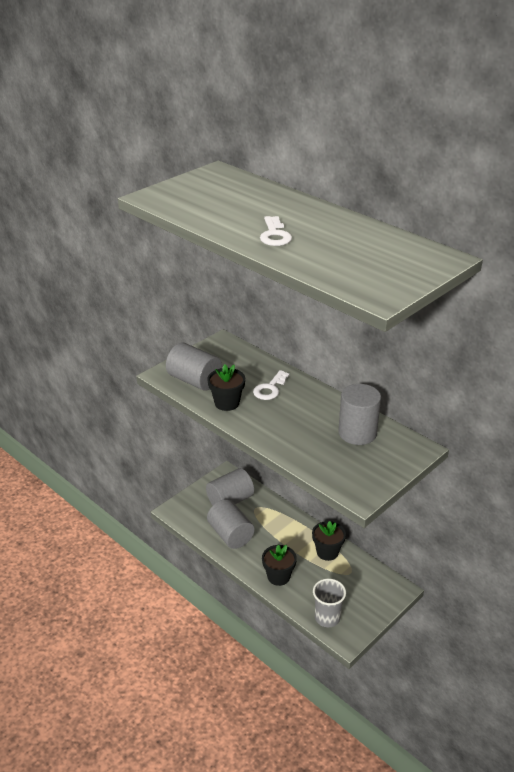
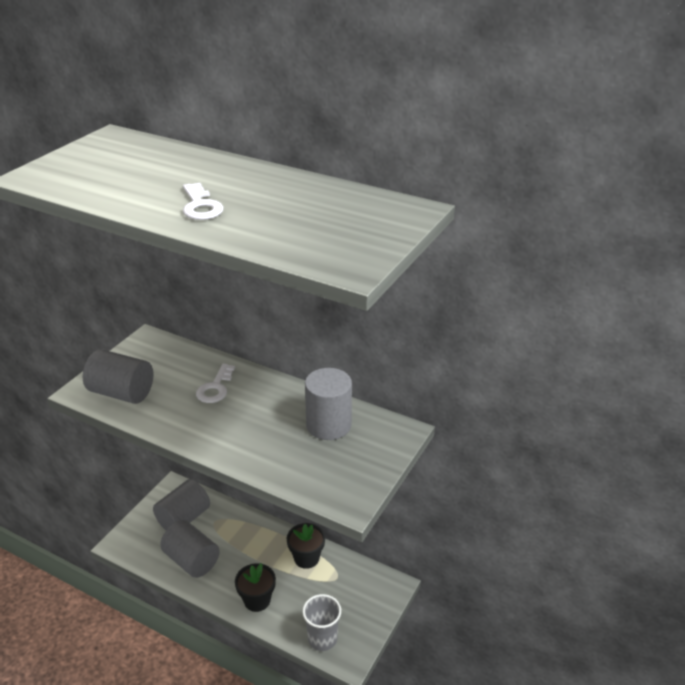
camera: 15 degrees left, 0 degrees up
black flower pot [207,364,245,411] -> none

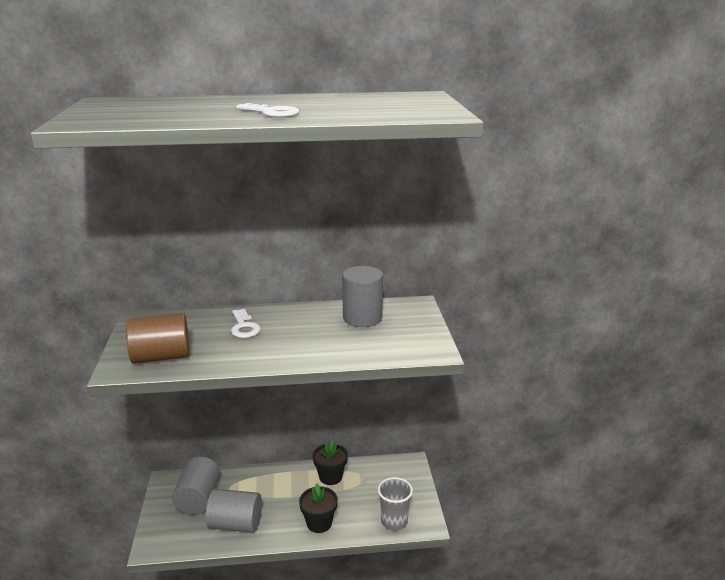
camera: 35 degrees left, 10 degrees down
grey cylinder [83,349,153,404] -> brown cylinder [126,313,190,364]

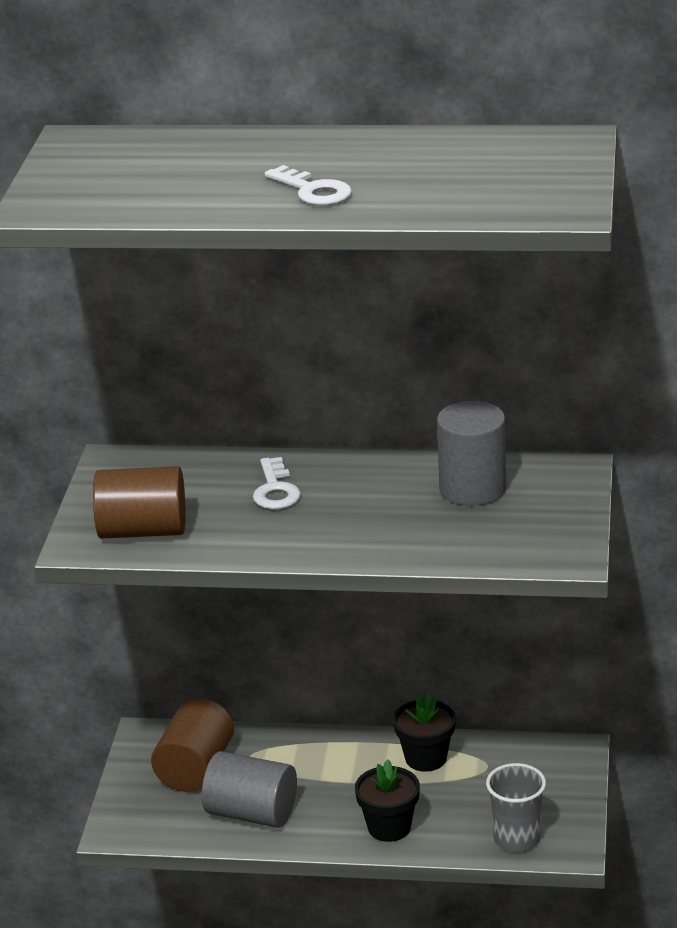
camera: 15 degrees right, 5 degrees up
grey cylinder [172,457,220,515] -> brown cylinder [151,698,234,792]

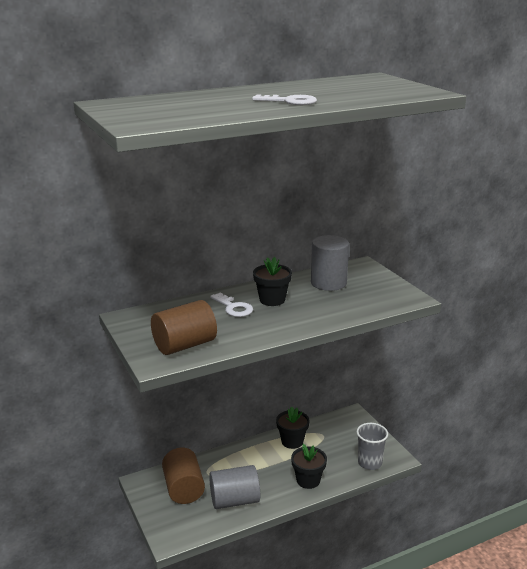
camera: 35 degrees left, 5 degrees down
none -> black flower pot [253,257,292,306]

